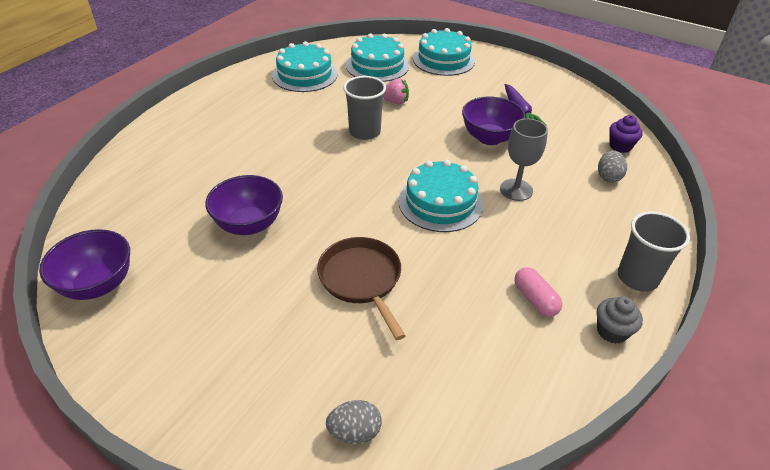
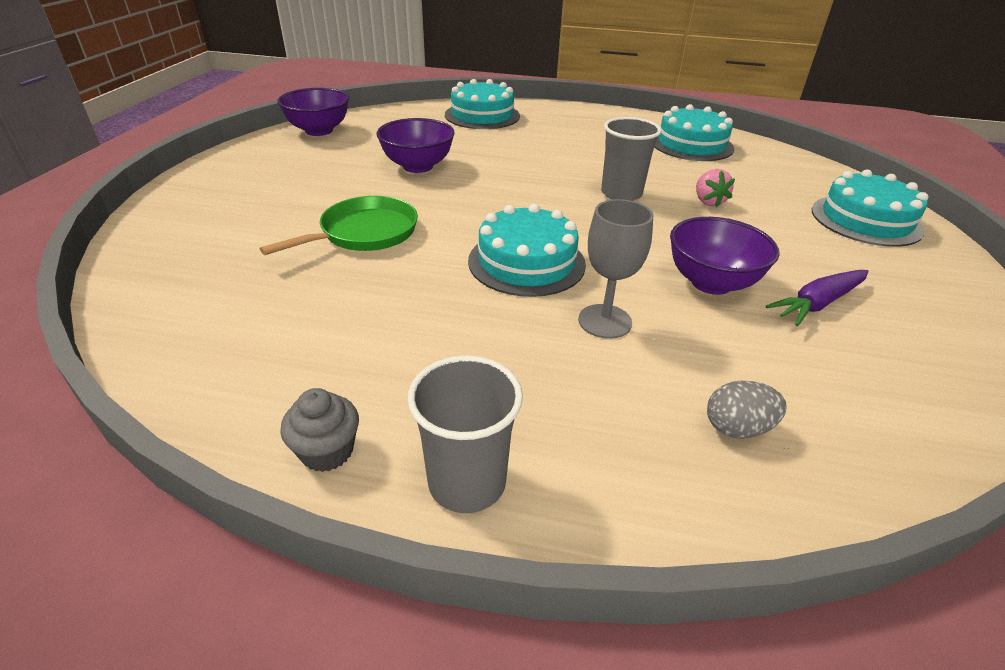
camera: 70 degrees right, 5 degrees down
brown pan [317,237,406,340] -> green pan [260,196,418,255]
grey egg [326,400,382,444] -> none
turquoise cake [346,33,409,82] -> turquoise cake moved to [445,79,520,129]
pink capsule [514,267,563,317] -> none
purple cupcake [609,115,643,153] -> none

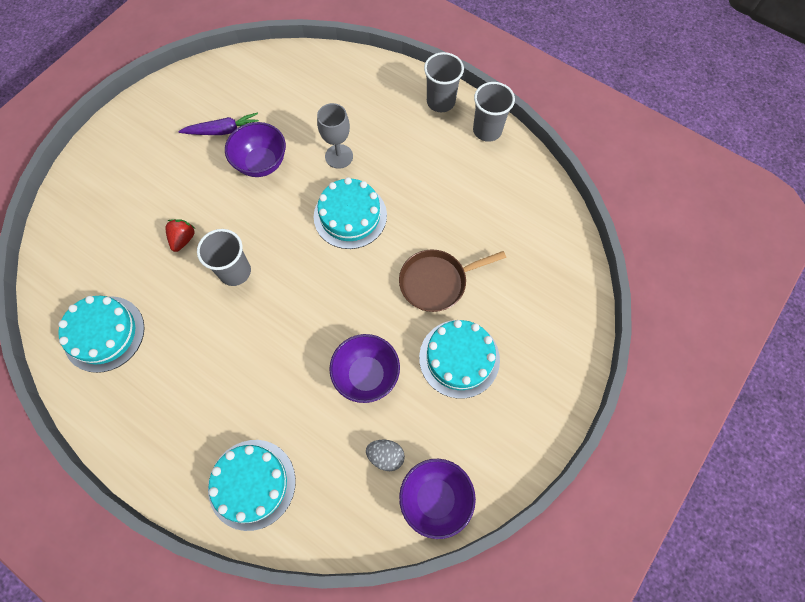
camera: 155 degrees left, 30 degrees up
green pan [260,196,418,255] -> brown pan [399,250,506,312]
grey cupcake [280,388,359,472] -> grey cup [473,82,515,142]
pink strawberry [696,169,735,207] -> red strawberry [166,219,195,252]
grey egg [707,381,787,439] -> grey egg moved to [366,440,405,471]
turquoise cake [812,169,928,247] -> turquoise cake moved to [419,320,500,399]

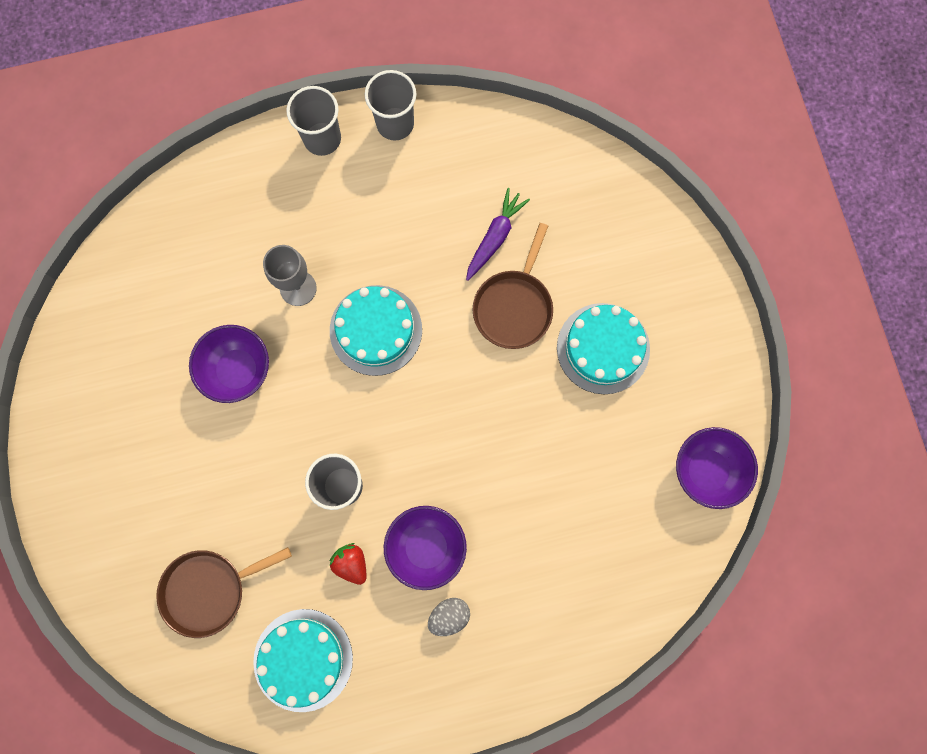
camera: 50 degrees left, 10 degrees up
red strawberry [166,219,195,252] -> red strawberry moved to [329,543,366,585]
purple carrot [178,112,259,135] -> purple carrot moved to [466,188,530,281]
turquoise cake [208,440,296,531] -> none
purple bowl [329,334,400,403] -> purple bowl moved to [384,506,467,590]
grey egg [366,440,405,471] -> grey egg moved to [428,598,470,636]
none -> brown pan [156,547,292,638]

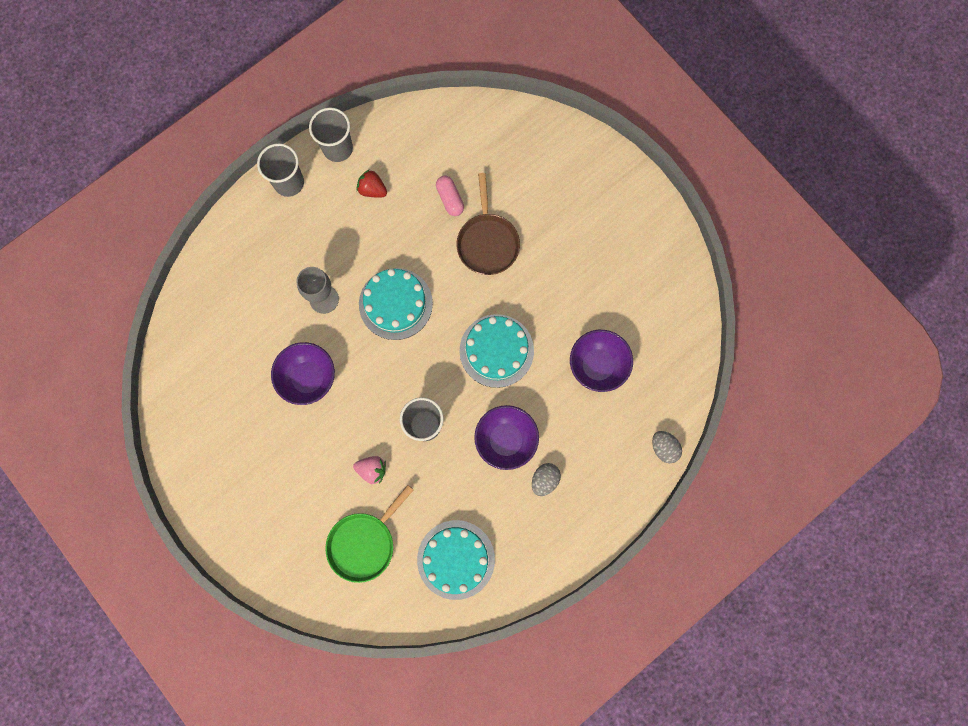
camera: 25 degrees left, 0 degrees up
brown pan [156,547,292,638] -> green pan [325,485,413,583]
red strawberry [329,543,366,585] -> red strawberry moved to [357,169,387,198]
purple carrot [466,188,530,281] -> pink capsule [436,176,464,216]
turquoise cake [557,303,650,394] -> turquoise cake moved to [460,314,534,388]
purple bowl [676,427,758,509] -> purple bowl moved to [570,330,633,392]
none -> pink strawberry [353,456,386,484]
none -> grey egg [652,431,682,463]

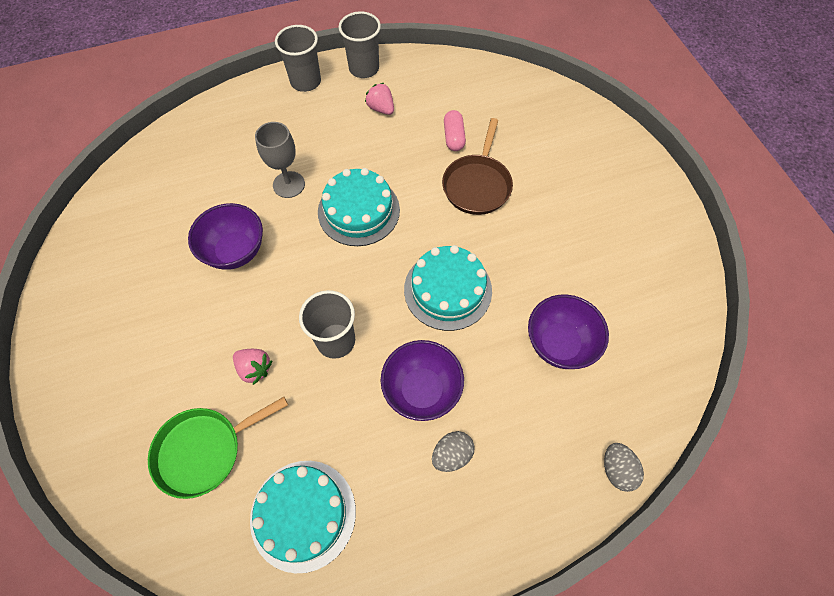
camera: 20 degrees right, 15 degrees down
red strawberry [357,169,387,198] -> pink strawberry [365,83,394,115]

